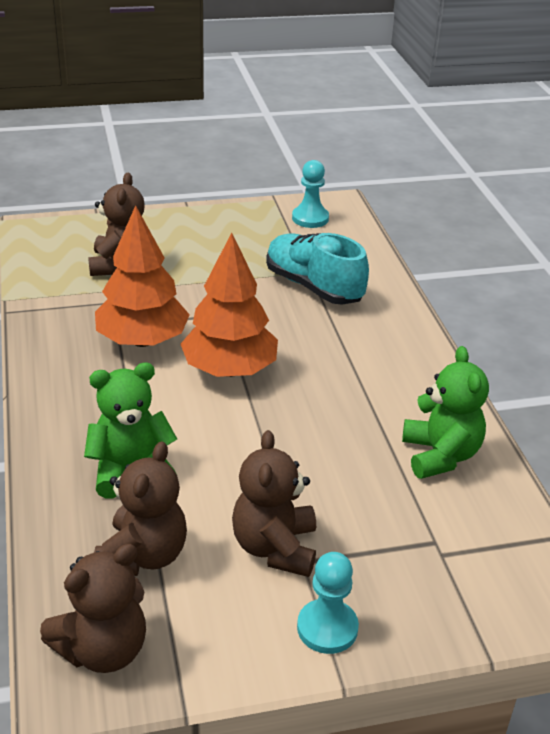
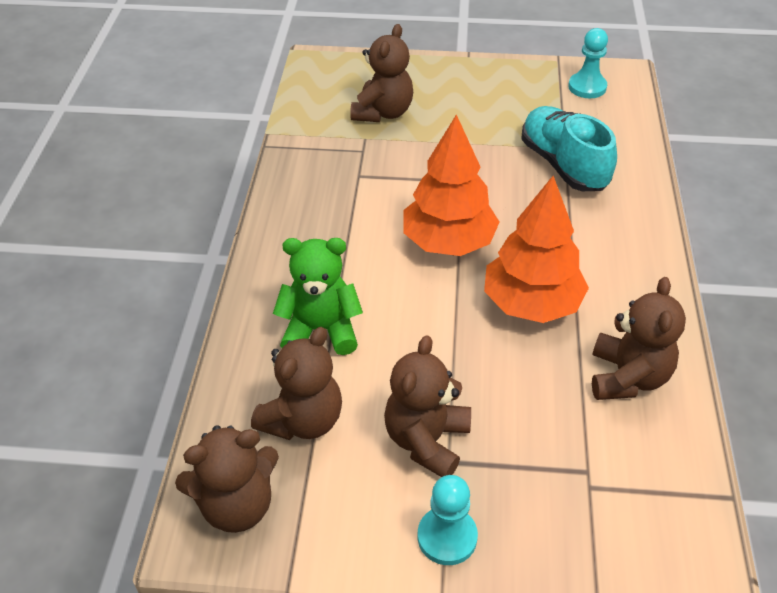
camera: 20 degrees right, 10 degrees up
orange tree [95,205,190,347] -> orange tree moved to [484,176,589,323]
green teddy bear [402,346,489,479] -> brown teddy bear [592,277,686,400]

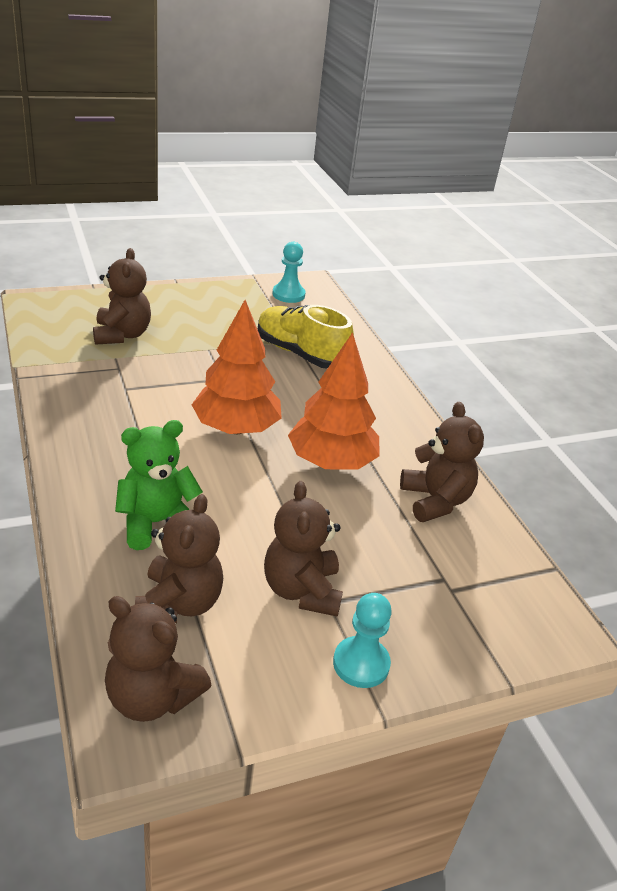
camera: 30 degrees left, 10 degrees down
brown teddy bear [175,425,279,533] -> brown teddy bear turned 75 degrees clockwise [105,596,212,722]
turquoise shoe [521,106,617,191] -> yellow shoe [258,305,354,369]

